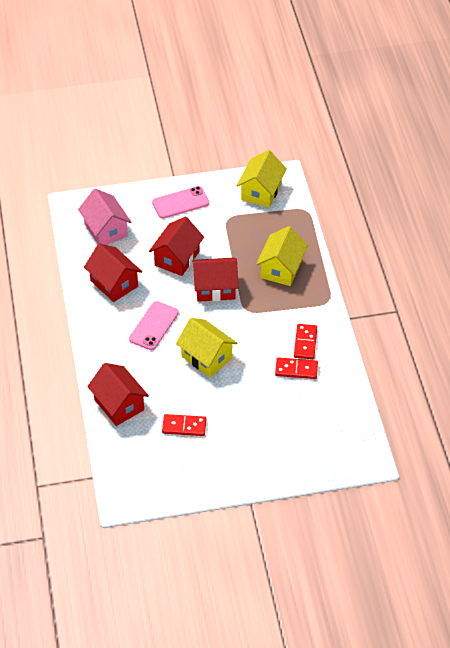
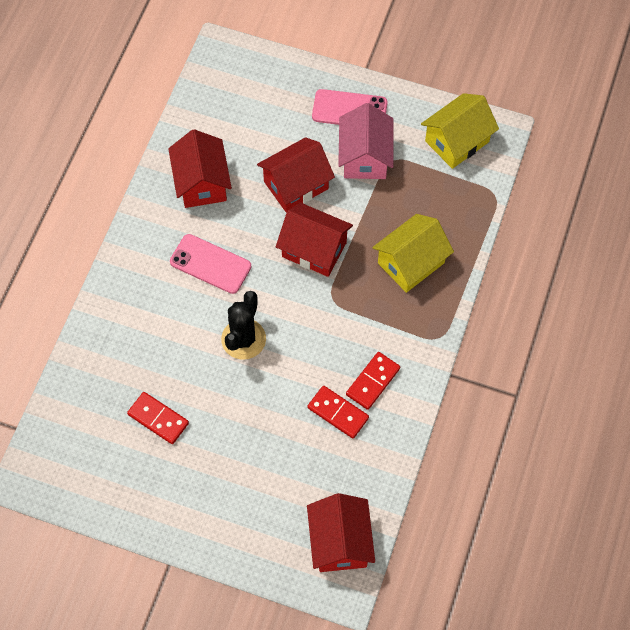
camera: 30 degrees right, 15 degrees up
pink house [78,189,131,245] -> pink house moved to [338,103,394,179]
red house [87,363,149,426] -> red house moved to [307,493,375,572]
pink phone [129,301,179,350] -> pink phone turned 60 degrees clockwise [170,234,251,294]
yellow house [176,318,237,377] -> black cactus [221,291,266,360]

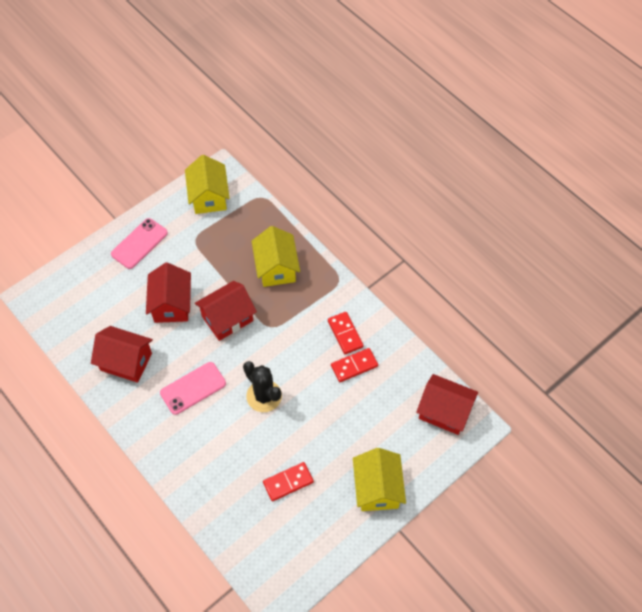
camera: 60 degrees left, 5 degrees down
pink house [338,103,394,179] -> none
none -> yellow house [353,448,406,511]

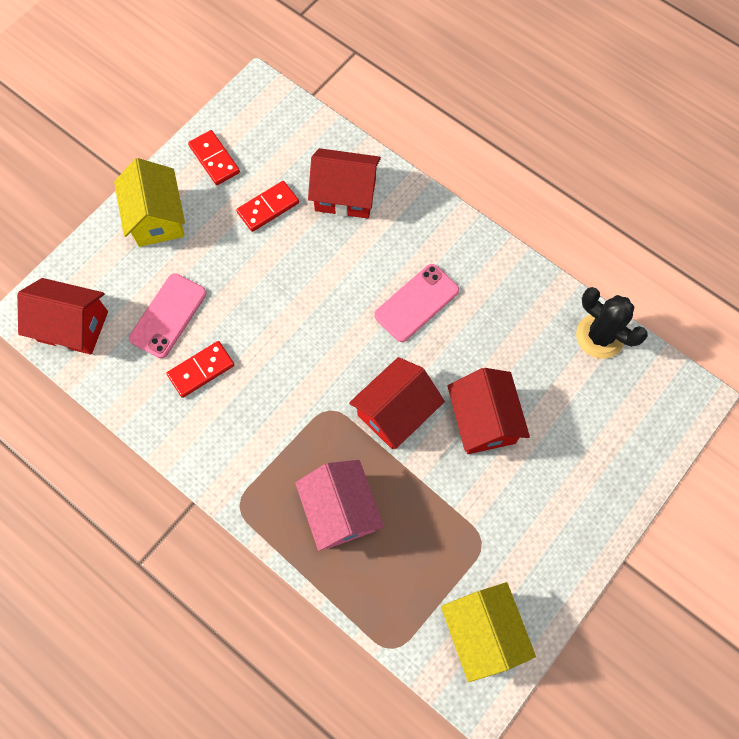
camera: 170 degrees right, 10 degrees up
red house [91,326,153,383] -> red house moved to [308,148,381,219]
pink phone [111,218,168,269] -> pink phone moved to [129,273,207,358]
black cactus [243,361,282,412] -> black cactus moved to [576,287,648,359]
yellow house [252,226,300,287] -> pink house [295,460,384,551]
red domino [328,312,364,354] -> red domino moved to [188,130,240,185]

